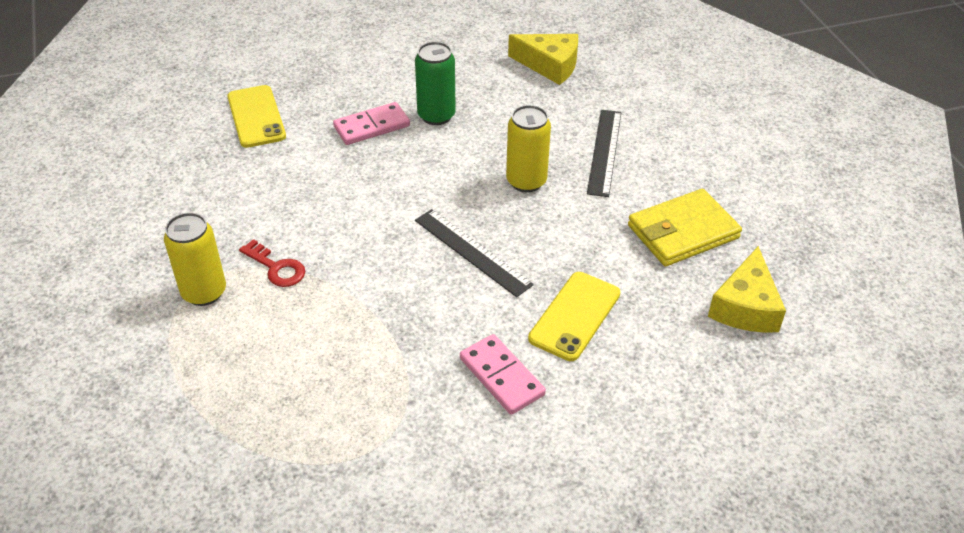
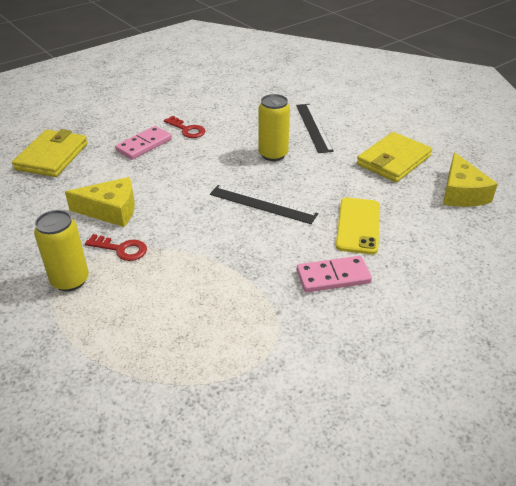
camera: 20 degrees left, 5 degrees down
yellow phone [227,85,286,148] -> yellow wallet [12,129,88,177]
green can [415,42,456,125] -> red key [164,116,205,138]
pink domino [460,334,546,415] -> pink domino turned 45 degrees counterclockwise [297,256,372,292]
yellow cheese [508,34,578,85] -> yellow cheese moved to [65,177,135,227]

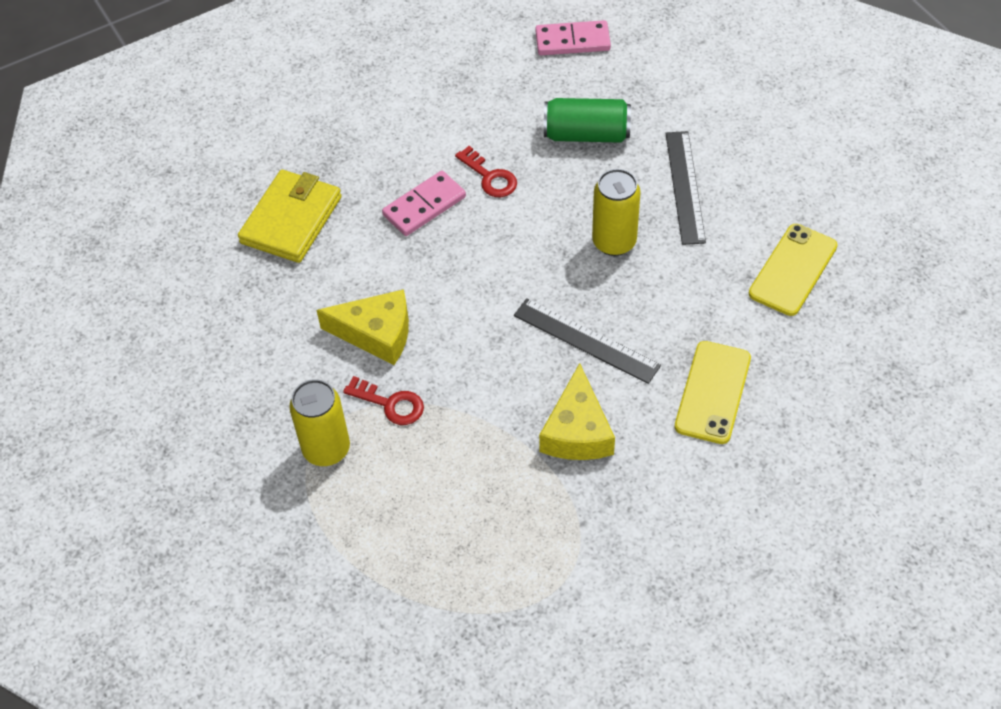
camera: 10 degrees right, 15 degrees up
pink domino [297,256,372,292] -> pink domino moved to [535,20,611,55]
yellow wallet [357,132,432,182] -> yellow phone [749,224,837,316]
yellow cheese [443,152,498,207] -> yellow cheese moved to [539,363,615,460]
none -> green can [544,98,631,143]

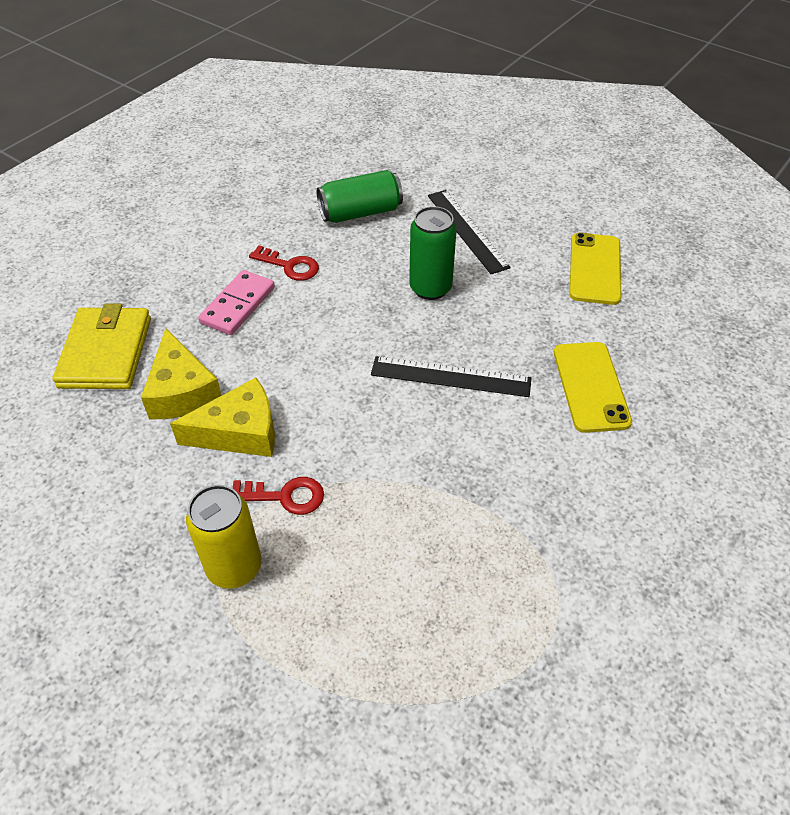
camera: 25 degrees left, 5 degrees down
pink domino [535,20,611,55] -> none
yellow cheese [539,363,615,460] -> yellow cheese moved to [141,328,222,419]
yellow can [592,169,641,256] -> green can [409,206,457,300]

